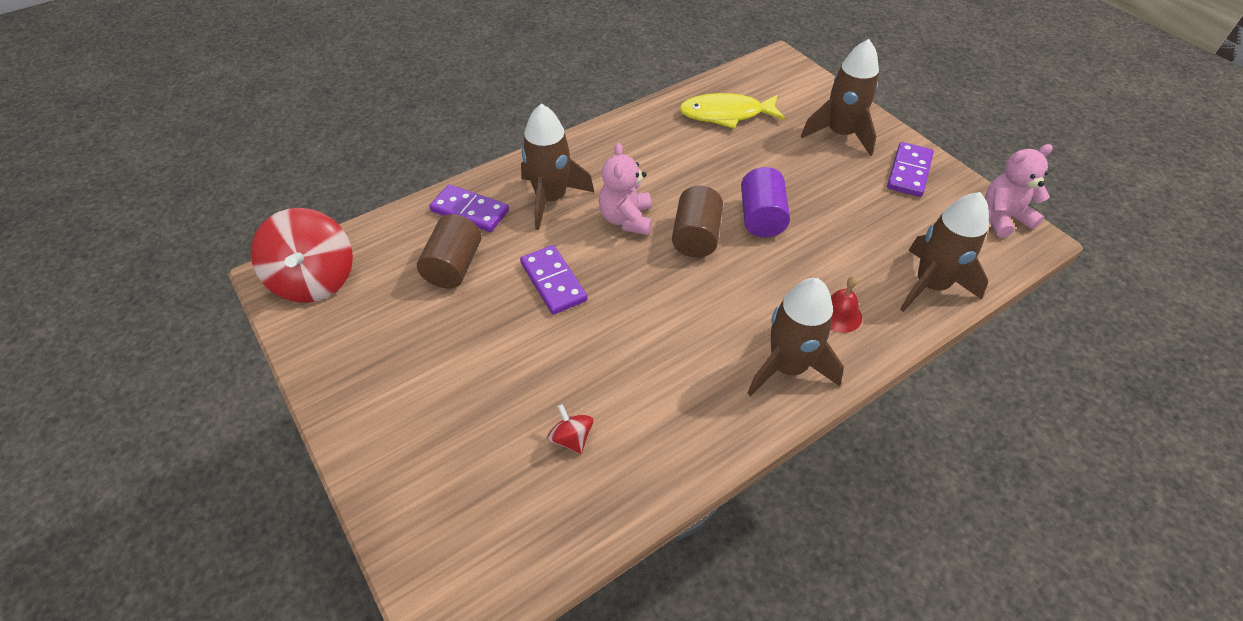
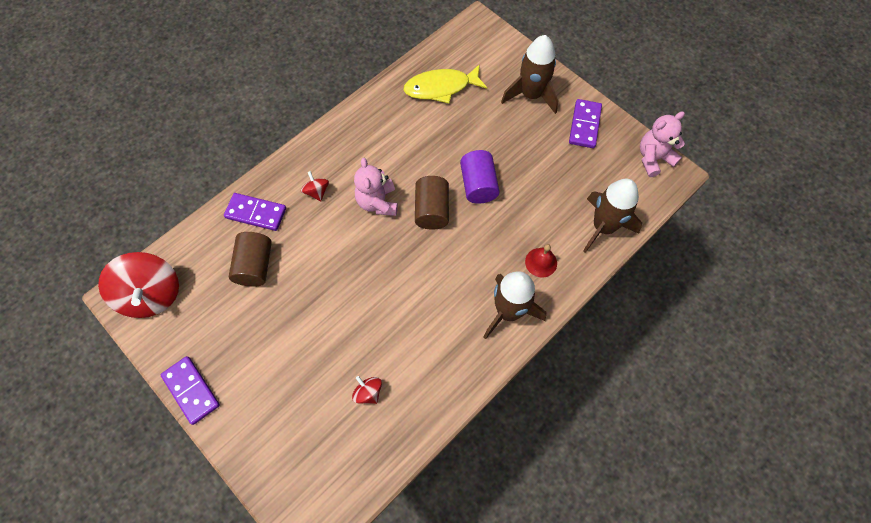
camera: 10 degrees left, 15 degrees up
purple domino [520,245,587,315] -> purple domino moved to [160,356,220,425]
brown rocket [521,103,594,230] -> red spinning top [301,171,329,202]

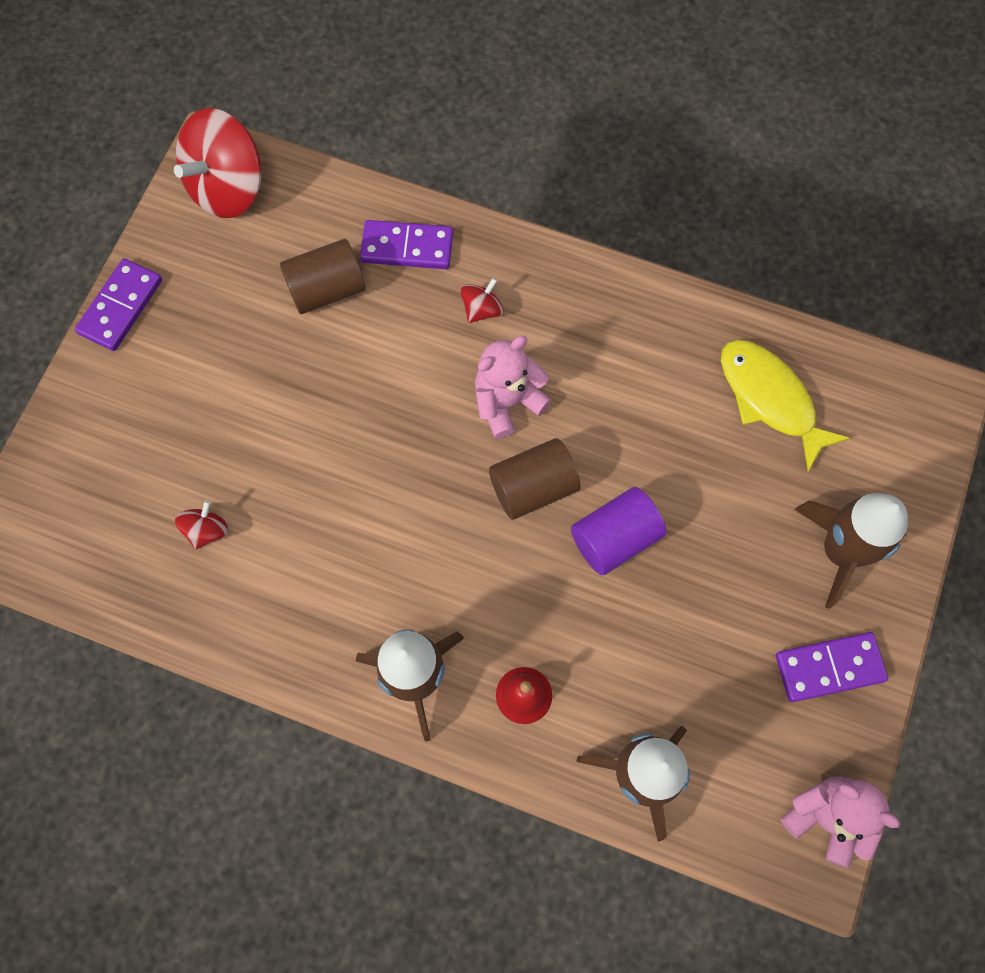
camera: 65 degrees right, 5 degrees up
purple domino [224,193,286,231] -> purple domino turned 75 degrees counterclockwise [360,220,453,269]

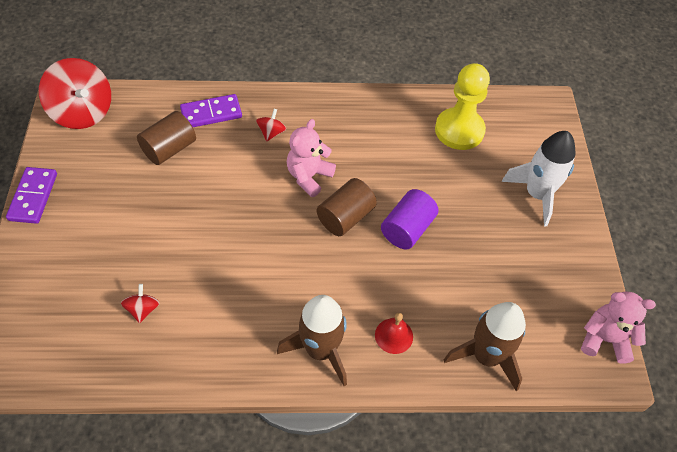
camera: 25 degrees left, 15 degrees down
red spinning top [174,108,261,218] -> red spinning top turned 60 degrees counterclockwise [39,58,111,129]
yellow fish [721,340,850,471] -> yellow pawn [435,63,490,150]
purple domino [776,632,888,702] -> none
brown rocket [795,493,908,609] -> white rocket [501,131,576,226]

